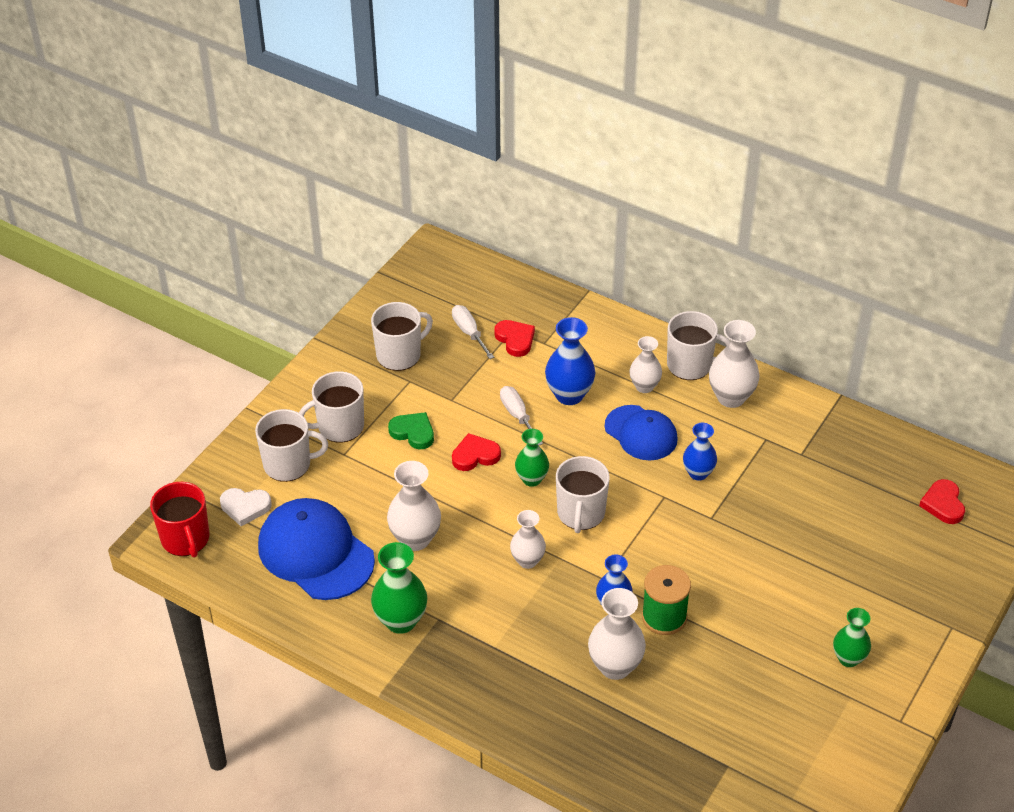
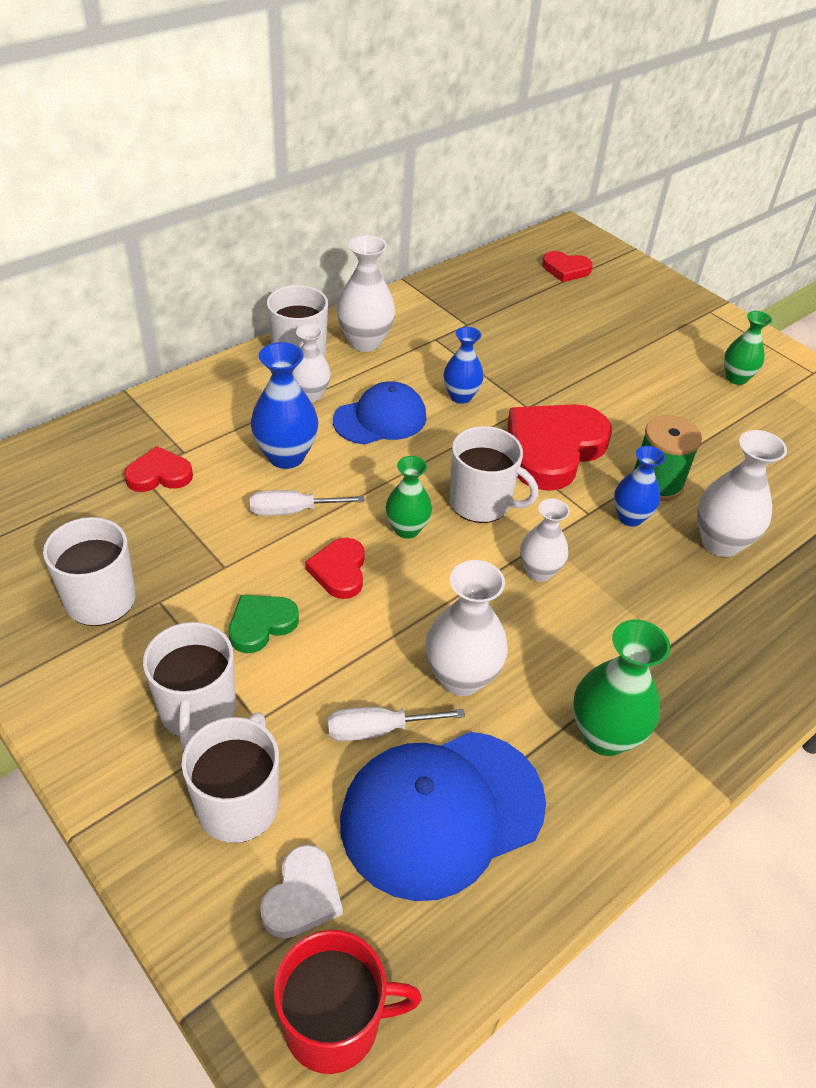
camera: 75 degrees left, 0 degrees up
white screwdriver [452,305,494,359] -> white screwdriver moved to [327,707,465,741]
none -> red heart [507,404,612,491]

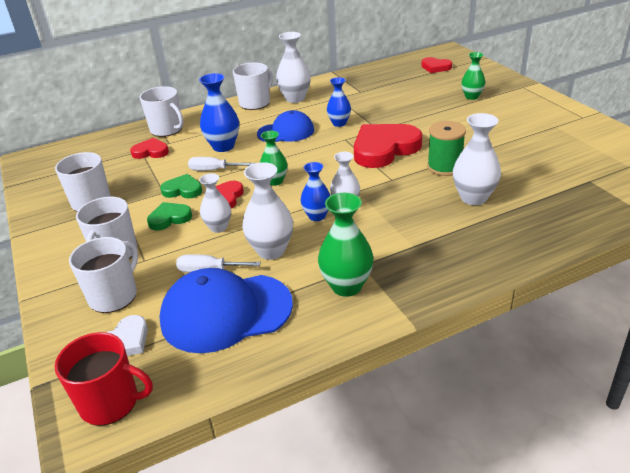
camera: 20 degrees right, 10 degrees down
white vase [292,324,331,402] -> white vase moved to [199,173,231,233]
white mug [449,426,539,523] -> white mug moved to [140,86,184,137]
blue vase [614,446,665,527] -> blue vase moved to [301,162,330,221]
green vase [724,311,772,385] -> green vase moved to [461,52,485,100]
none -> green heart [160,174,202,198]

